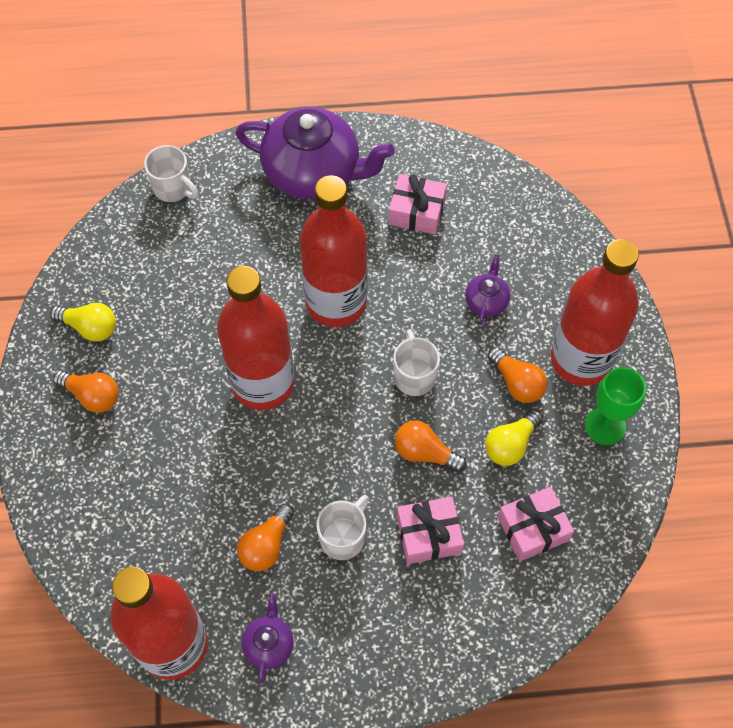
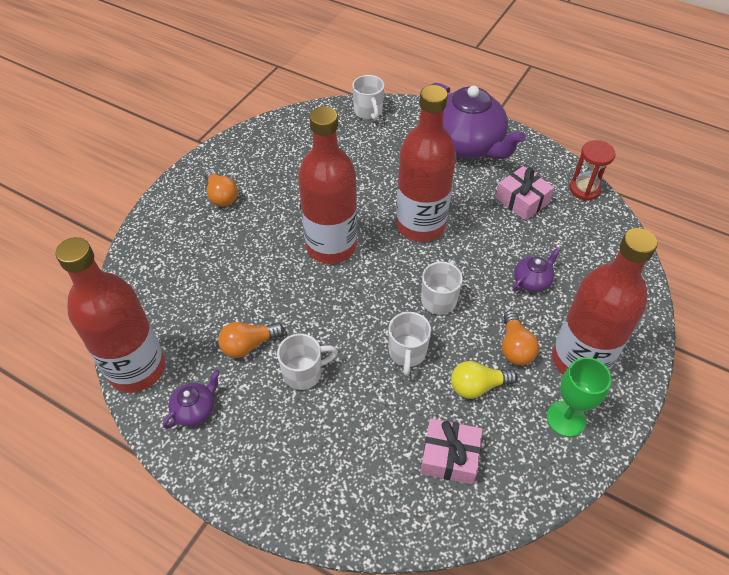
camera: 35 degrees right, 10 degrees down
yellow light bulb [50,303,116,342] -> none
orange light bulb [395,421,467,472] -> white mug [388,312,431,376]
pink gift [397,497,464,564] -> none
none -> red hourglass [569,140,616,201]

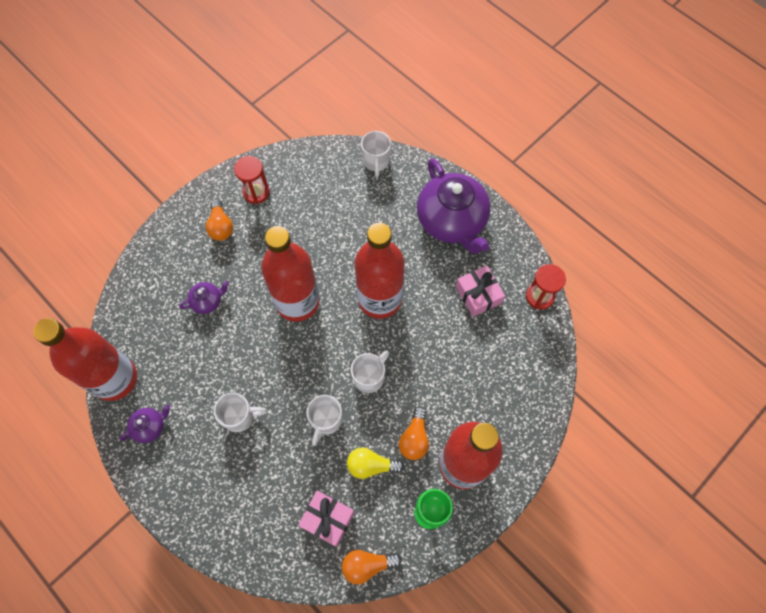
camera: 15 degrees right, 15 degrees up
orange light bulb [218,322,284,358] -> orange light bulb moved to [342,550,401,585]
purple teapot [513,247,561,292] -> purple teapot moved to [179,281,229,314]
none -> red hourglass [234,156,270,204]

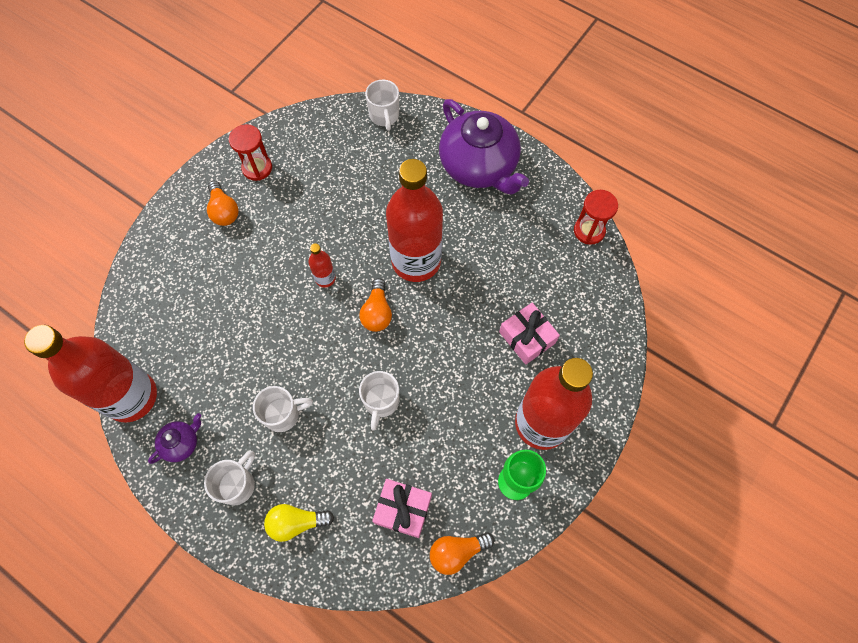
camera: 10 degrees left, 0 degrees up
purple teapot [179,281,229,314] -> none
red bottle [261,226,320,322] -> red bottle [308,243,336,288], size x0.42
yellow light bulb [347,448,404,479] -> yellow light bulb moved to [264,504,334,542]
white mug [351,351,390,393] -> white mug moved to [204,451,255,505]
orange light bulb [399,406,429,460] -> orange light bulb moved to [359,278,392,332]
pink gift [456,265,505,317] -> pink gift moved to [499,303,560,365]

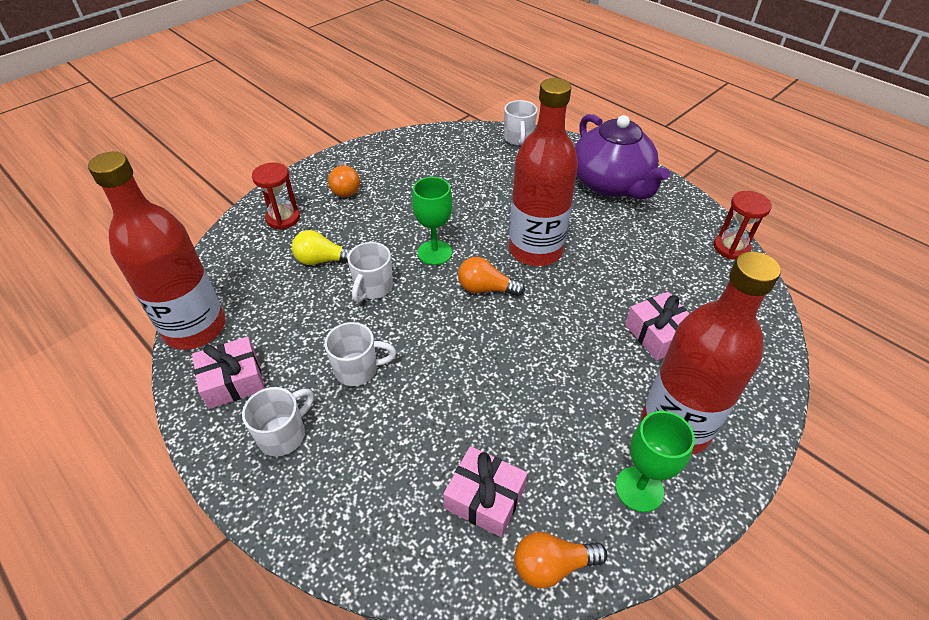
camera: 10 degrees right, 20 degrees down
purple teapot [148,413,201,464] -> pink gift [192,337,265,409]
red hourglass [229,124,272,181] -> red hourglass moved to [252,163,300,230]
yellow light bulb [264,504,334,542] -> yellow light bulb moved to [292,230,352,265]
red bottle [308,243,336,288] -> green goblet [412,177,453,265]
orange light bulb [359,278,392,332] -> orange light bulb turned 90 degrees clockwise [458,257,525,296]
white mug [359,371,399,431] -> white mug moved to [347,242,393,302]

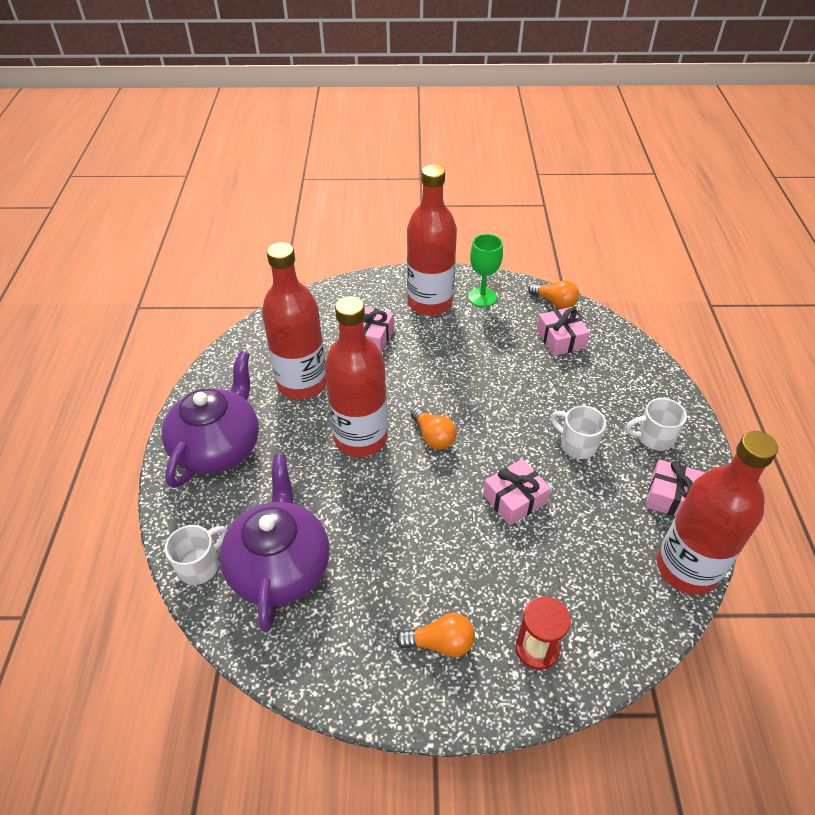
camera: 135 degrees left, 0 degrees up
yellow light bulb [292,230,352,265] -> none
orange light bulb [328,161,360,197] -> orange light bulb turned 60 degrees clockwise [396,613,475,657]
white mug [347,242,393,302] -> pink gift [483,459,551,525]
green goblet [412,177,453,265] -> none
red hourglass [714,191,772,260] -> none
none -> purple teapot [220,455,330,632]
none -> red bottle [262,242,326,400]

